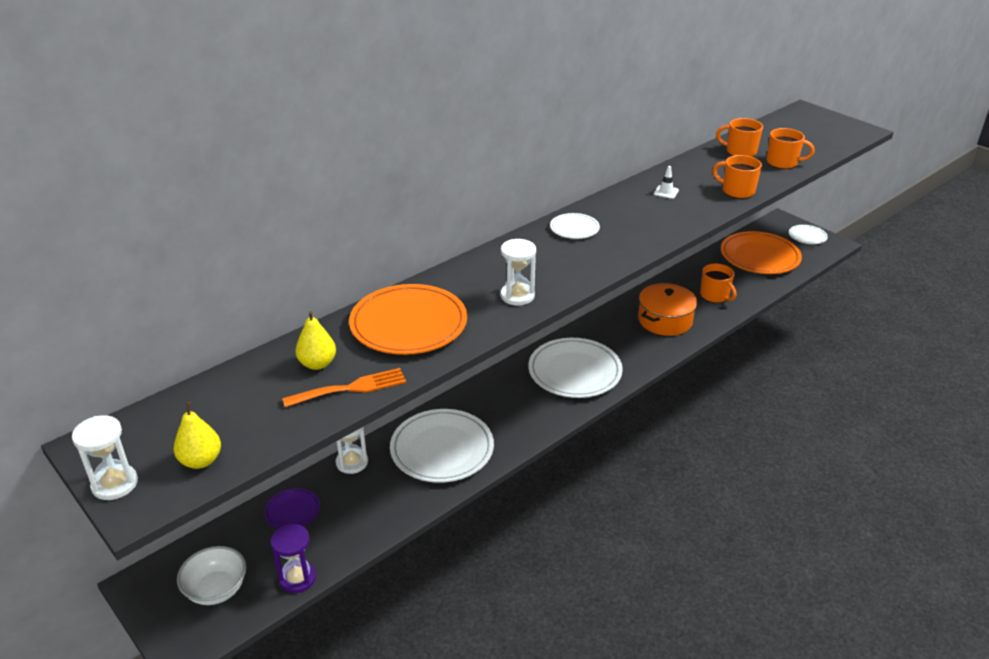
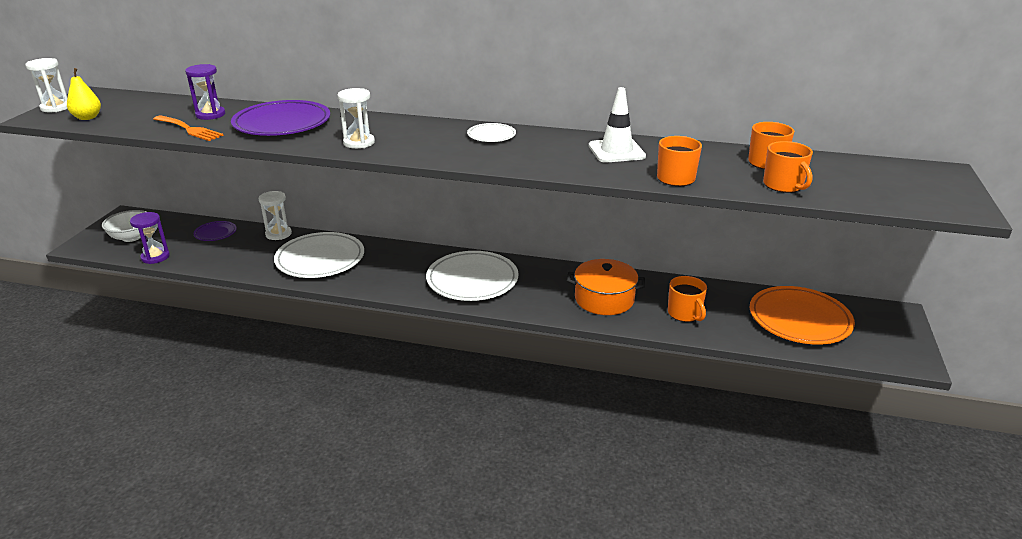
camera: 55 degrees right, 5 degrees down
yellow pear [295,311,336,370] -> purple hourglass [185,64,225,120]
orange plate [349,284,467,355] -> purple plate [231,100,330,136]
white traffic cone [654,166,679,199] -> white traffic cone [589,87,646,162], size x2.06
orange mug [700,264,736,303] -> orange mug turned 45 degrees counterclockwise [668,276,707,322]
white plate [789,225,828,244] -> none

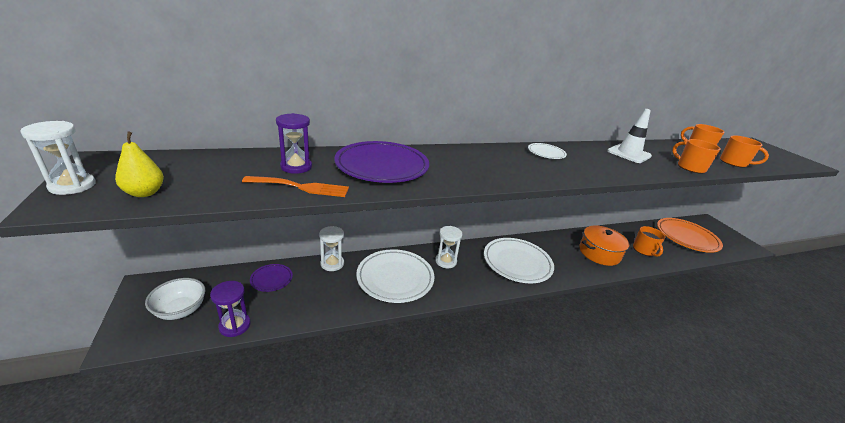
camera: 35 degrees left, 0 degrees up
white hourglass [337,88,375,149] -> white hourglass moved to [435,226,462,268]
orange mug [668,276,707,322] -> orange mug turned 45 degrees clockwise [633,226,665,257]

